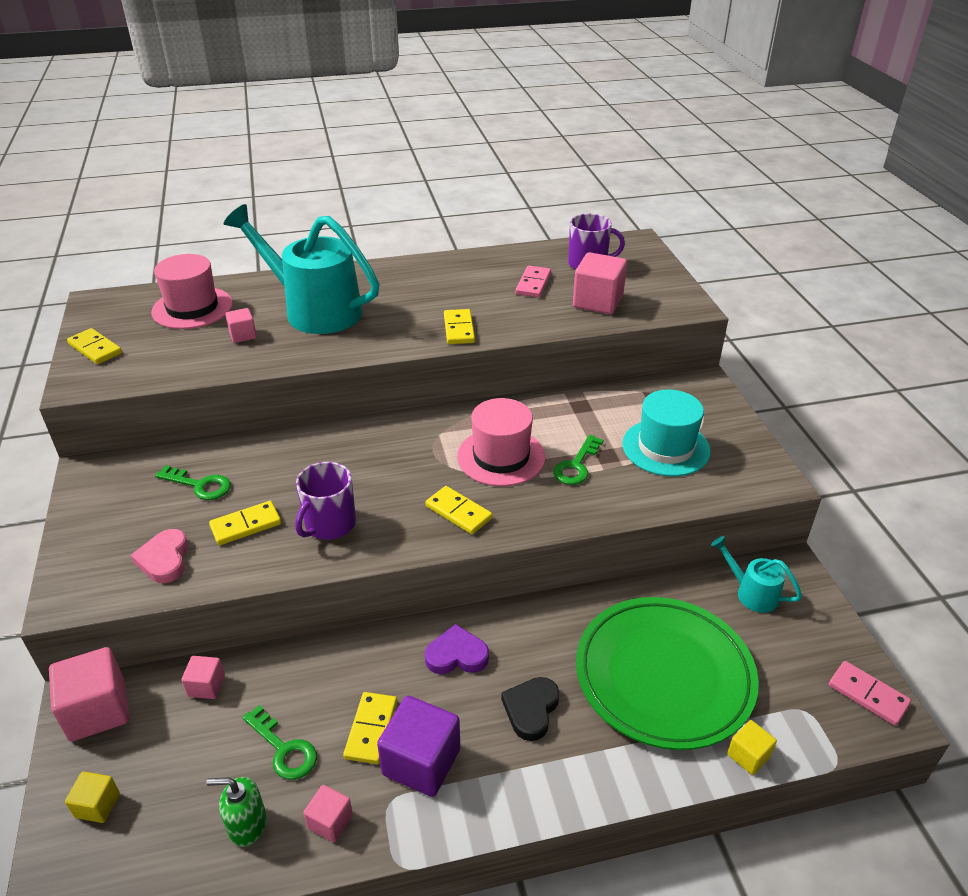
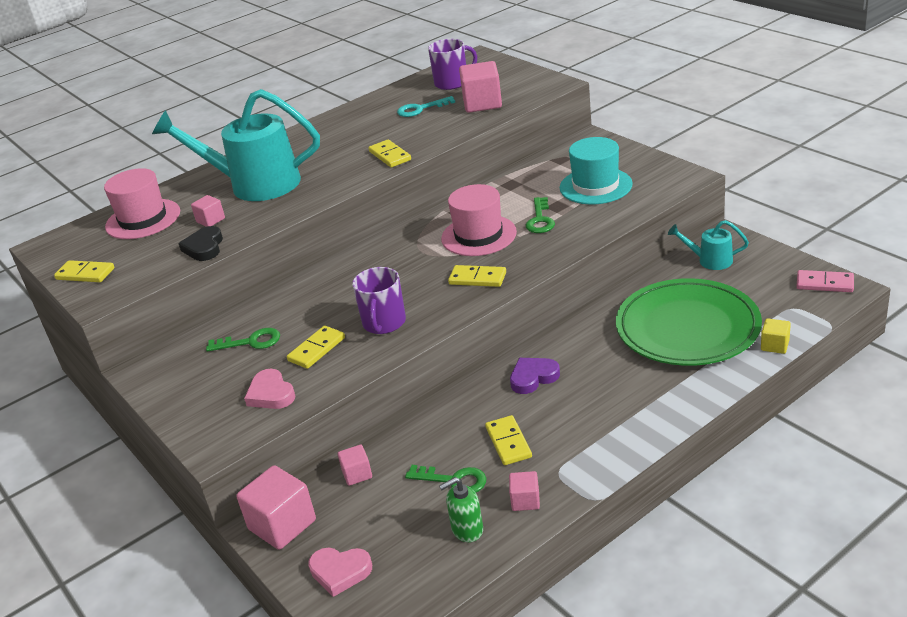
camera: 20 degrees left, 5 degrees down
yellow cube [65,772,120,823] -> pink heart [308,548,372,597]
purple cube [377,696,460,797] -> none
black heart [501,677,559,741] -> black heart moved to [178,226,223,261]
pink domino [515,266,551,297] -> turquoise key [397,96,455,117]

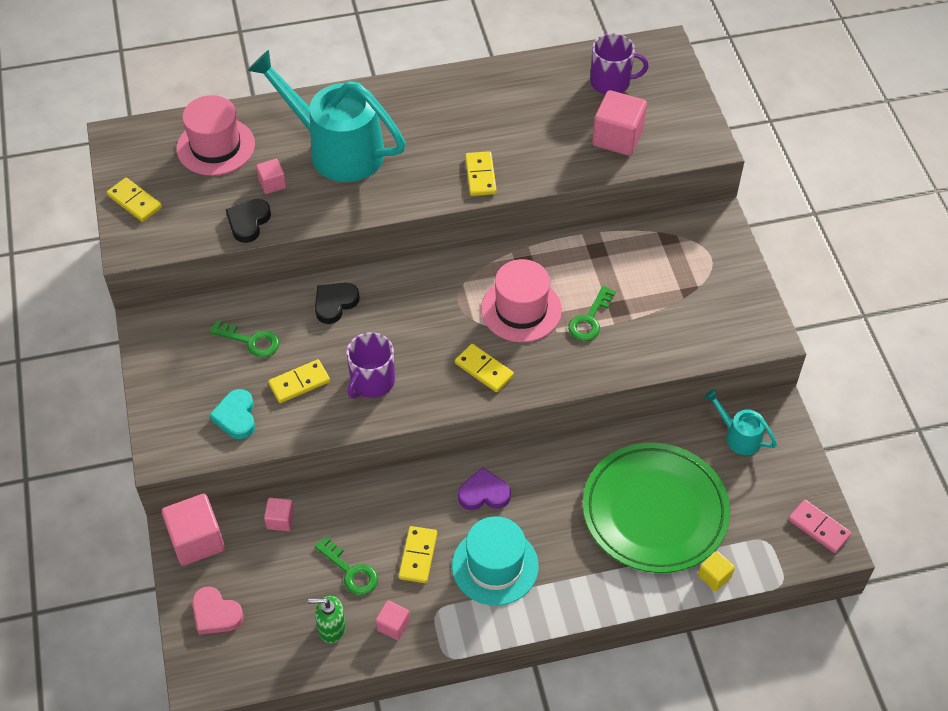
camera: 20 degrees right, 20 degrees up
pink heart [244,369,295,409] -> turquoise heart [209,389,255,439]
turquoise key [397,96,455,117] -> none
turquoise hat [560,137,633,204] -> turquoise hat moved to [452,516,539,606]
none -> black heart [315,283,360,324]

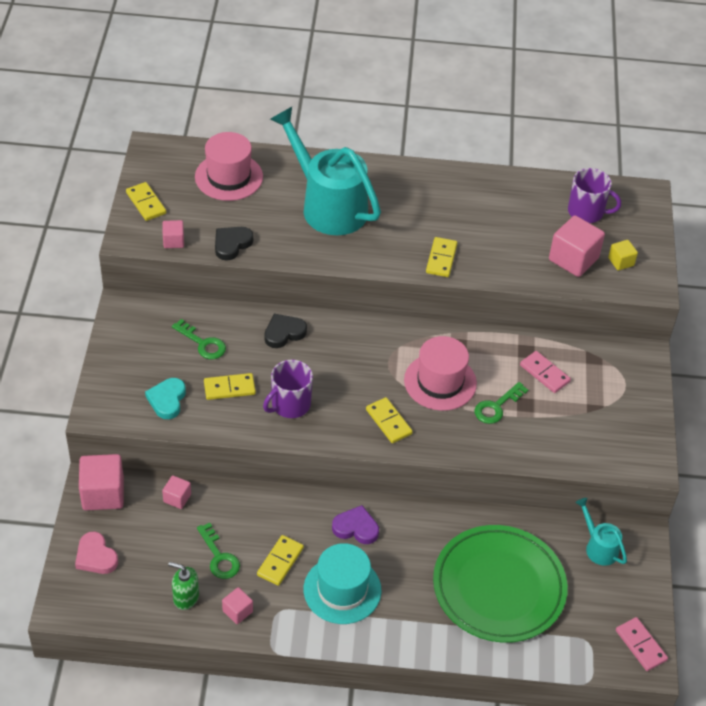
camera: 15 degrees right, 5 degrees down
pink cube [256,159,286,194] -> pink cube moved to [163,220,184,248]
yellow cube [698,551,735,591] -> yellow cube moved to [608,240,638,270]
none -> pink domino [520,351,571,393]

